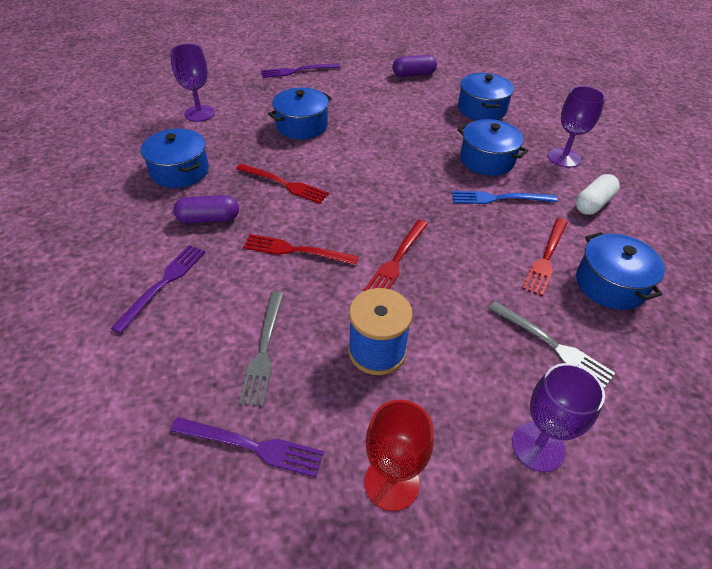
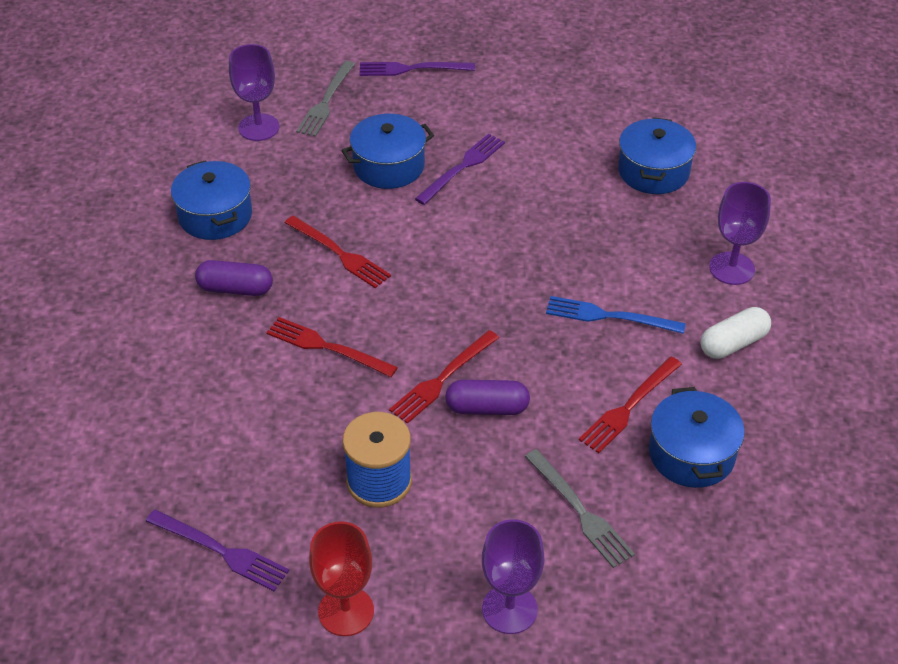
camera: 15 degrees right, 0 degrees up
purple fork [111,245,205,333] -> purple fork moved to [415,134,505,205]
grey fork [238,292,284,406] -> grey fork moved to [296,61,355,137]
purple capsule [393,55,437,77] -> purple capsule moved to [445,380,530,415]
blue pot [457,119,528,176] -> none

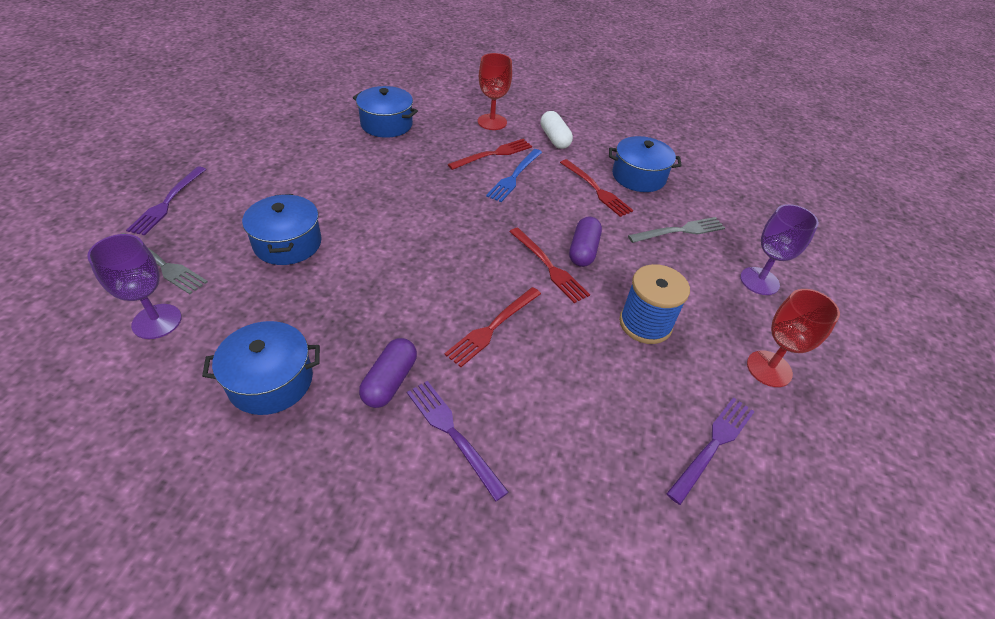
camera: 80 degrees left, 0 degrees up
red fork [285,216,391,288] -> red fork moved to [448,139,532,170]
purple fork [415,134,505,205] -> purple fork moved to [407,381,509,502]
purple goblet [709,182,771,285] -> red goblet [478,53,512,130]

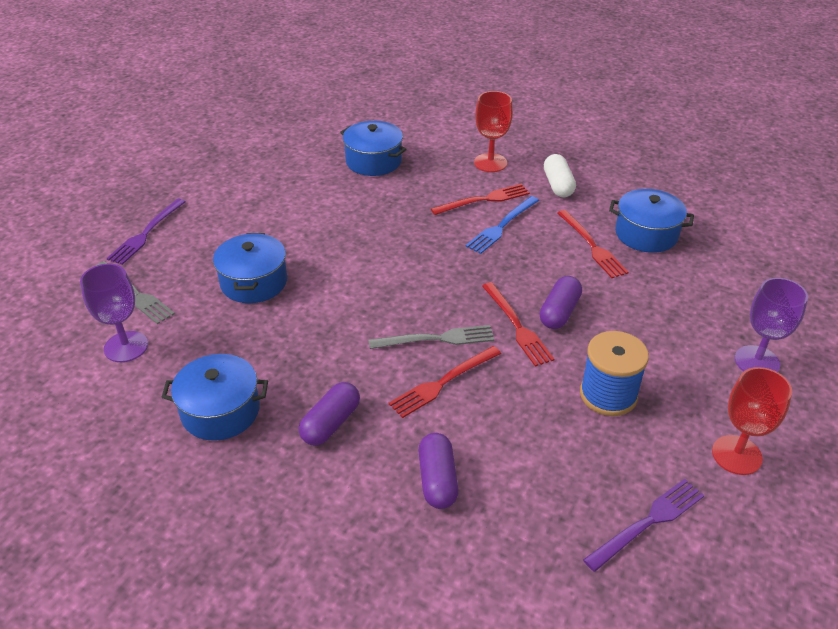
camera: 15 degrees right, 5 degrees down
purple fork [407,381,509,502] -> none
grey fork [628,217,725,243] -> grey fork moved to [368,325,495,349]
none -> purple capsule [419,433,459,509]

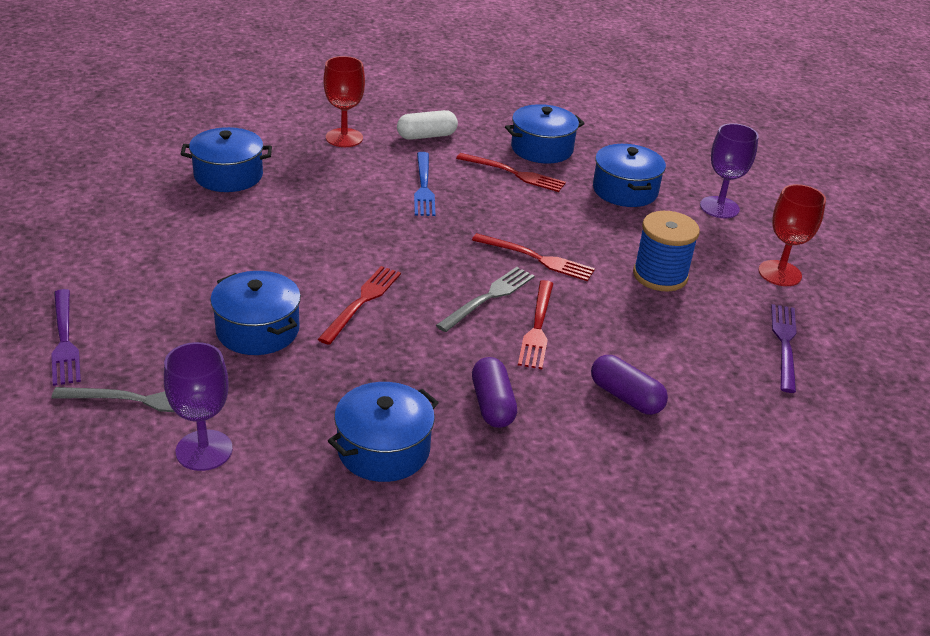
camera: 45 degrees left, 5 degrees down
red fork [431,184,530,215] -> red fork moved to [318,266,401,345]
purple capsule [540,276,582,329] -> none
white capsule [544,154,576,197] -> white capsule turned 60 degrees counterclockwise [397,110,458,140]
none -> blue pot [593,144,666,207]

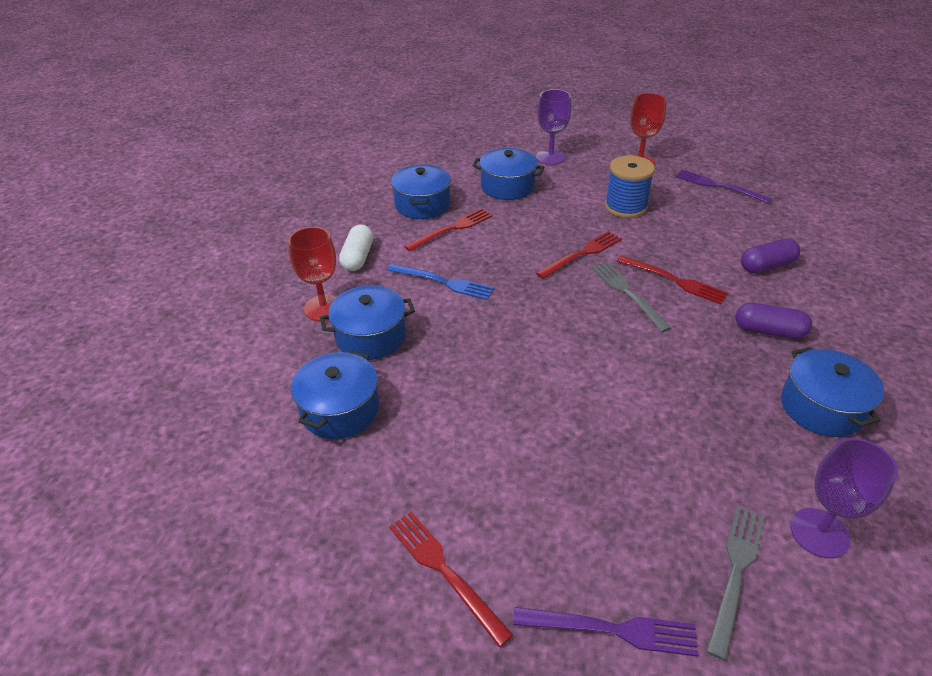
camera: 60 degrees left, 5 degrees up
blue pot [210,271,301,355] -> blue pot moved to [320,285,415,360]
red fork [318,266,401,345] -> red fork moved to [389,512,513,647]

